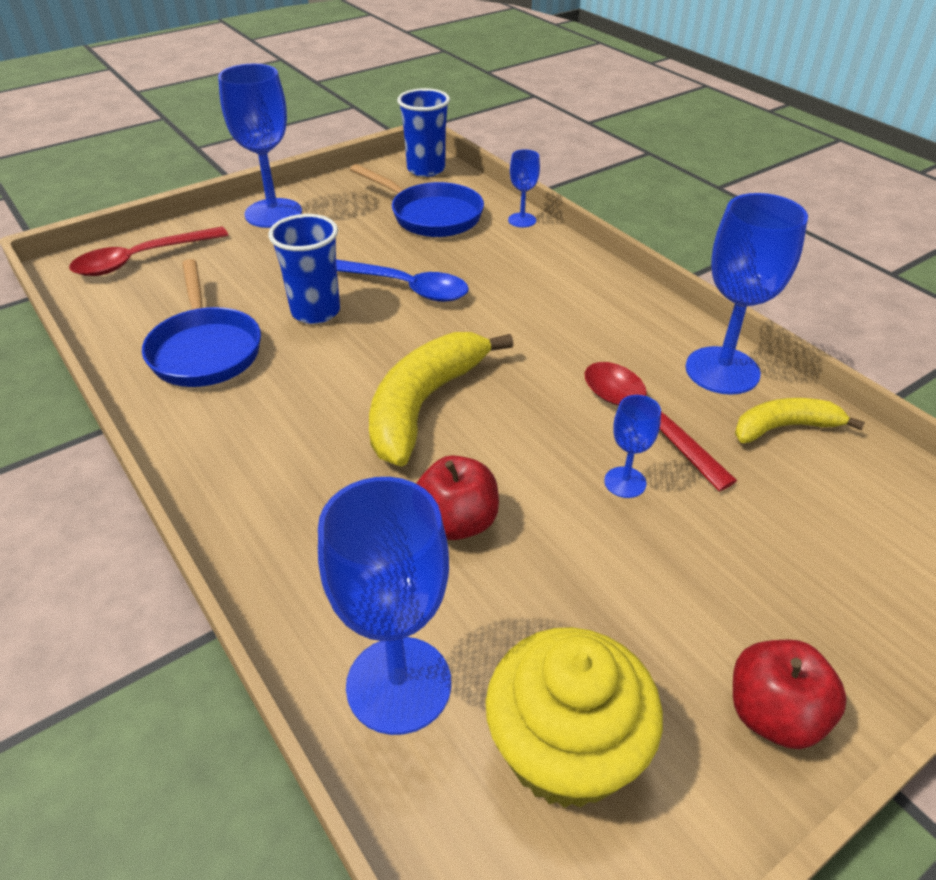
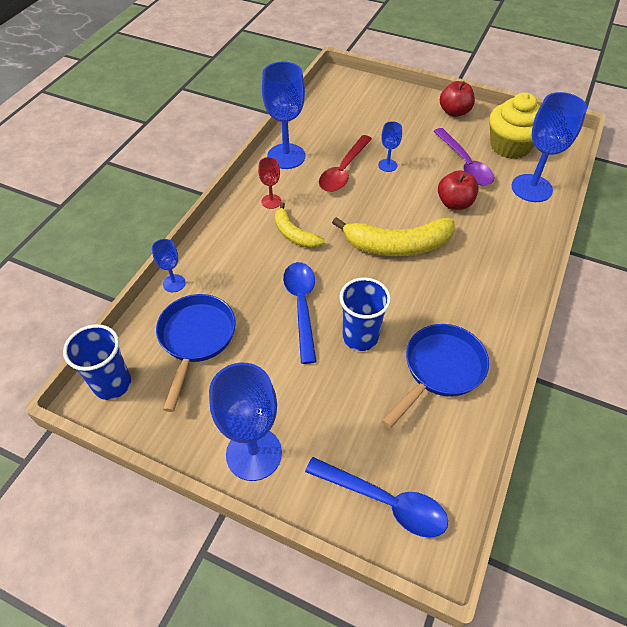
camera: 120 degrees left, 10 degrees up
red spoon [69,227,228,276] -> blue spoon [305,457,448,538]
yellow banana [735,398,865,443] -> yellow banana moved to [275,202,325,248]
none -> red goblet [258,157,282,209]
none -> purple spoon [433,128,494,186]

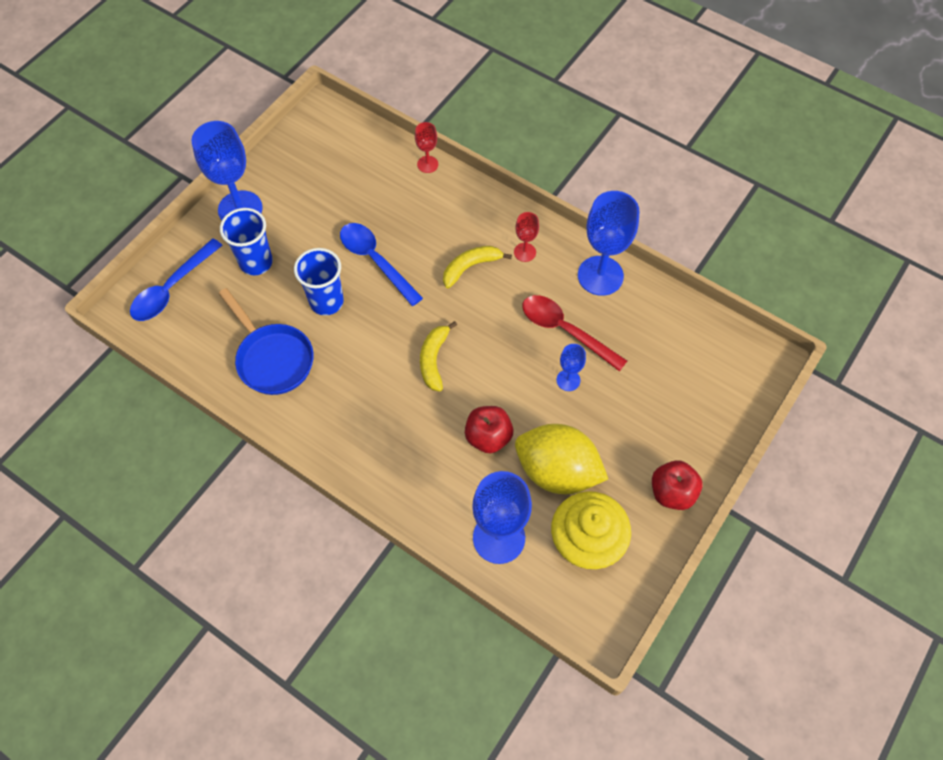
camera: 100 degrees right, 10 degrees up
blue cup [63,324,131,400] -> blue cup moved to [220,208,273,275]
blue goblet [152,239,186,292] -> red goblet [415,122,438,173]
blue pan [156,294,236,412] -> none
blue spoon [283,262,317,364] -> blue spoon turned 135 degrees counterclockwise [340,223,423,306]
yellow banana [332,217,455,256] -> yellow banana [420,321,457,392], size x0.59
purple spoon [433,128,494,186] -> yellow lemon [515,424,608,494]

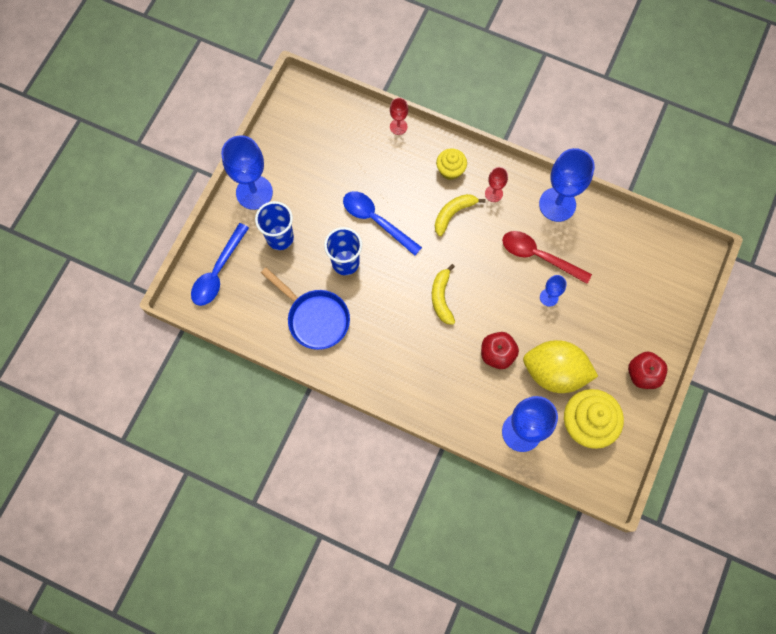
camera: 10 degrees left, 10 degrees up
none -> yellow cupcake [436,149,467,180]

